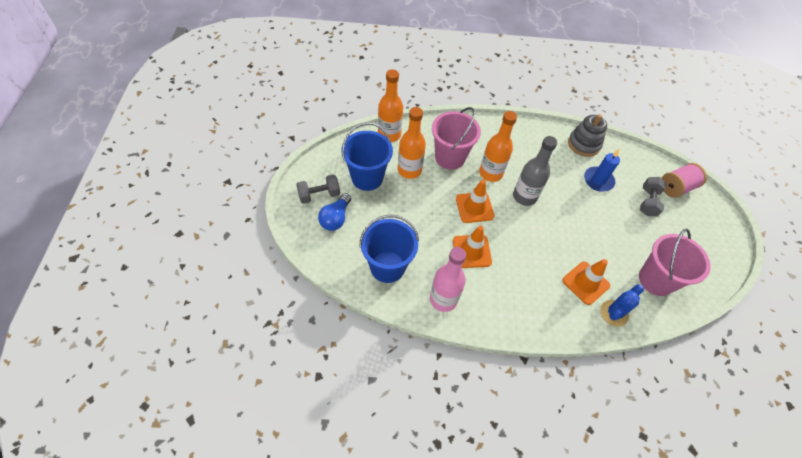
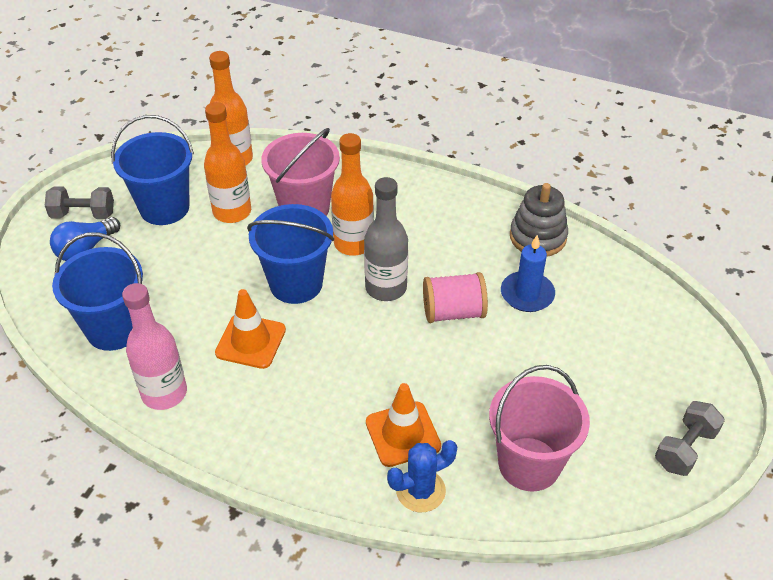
camera: 25 degrees right, 10 degrees down
orange traffic cone [456,180,495,223] -> blue bucket [247,204,334,304]
grey dumbbell [640,177,667,216] -> grey dumbbell moved to [655,401,725,476]
pink spool [662,163,707,198] -> pink spool moved to [423,272,488,323]

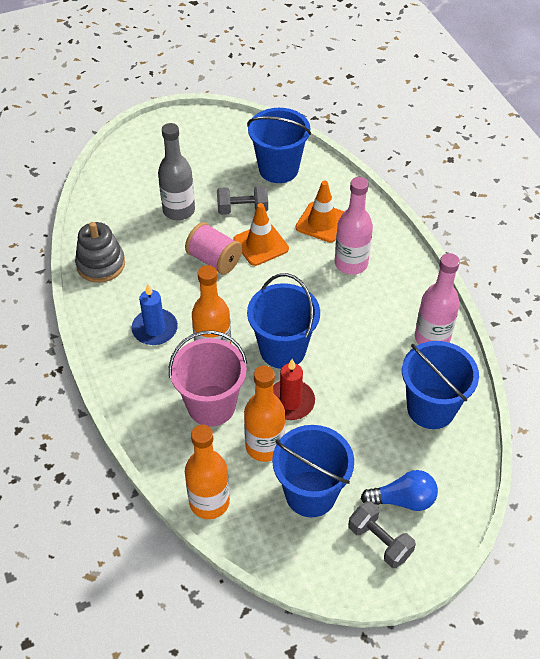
camera: 135 degrees left, 5 degrees up
orange traffic cone [215,289,286,369] -> orange traffic cone moved to [233,203,289,266]
grey bottle [364,177,408,301] -> grey bottle moved to [158,123,195,220]
blue cactus [387,440,458,512] -> none
pink bucket [489,365,590,492] -> blue bucket [247,108,311,183]
blue candle [501,235,555,312] -> blue candle moved to [131,284,178,345]
grey dumbbell [655,401,725,476] -> grey dumbbell moved to [217,185,268,215]
none -> red candle [273,359,315,420]
none -> pink bottle [335,177,373,275]

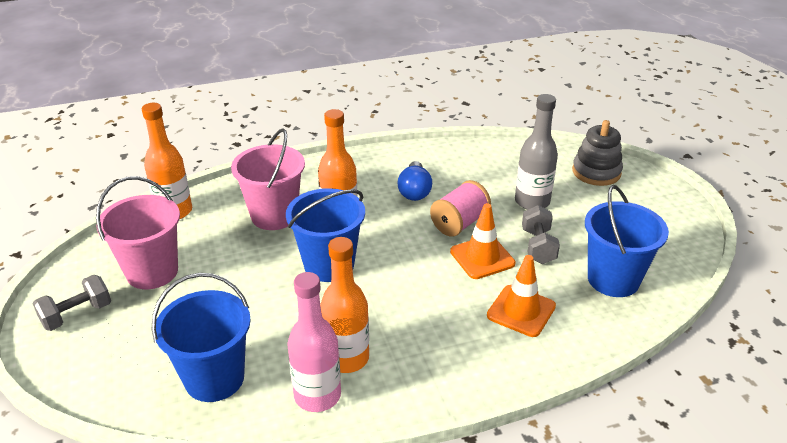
camera: 95 degrees right, 15 degrees down
grey stacking toy [75,222,125,283] -> grey stacking toy moved to [572,120,623,186]
blue candle [131,284,178,345] -> none
orange bottle [244,366,285,462] -> orange bottle moved to [320,237,369,373]
blue bucket [272,425,354,517] -> pink bucket [96,176,180,289]
red candle [273,359,315,420] -> none
pink bottle [335,177,373,275] -> none
blue light bulb [361,470,438,511] -> blue light bulb moved to [398,161,432,201]

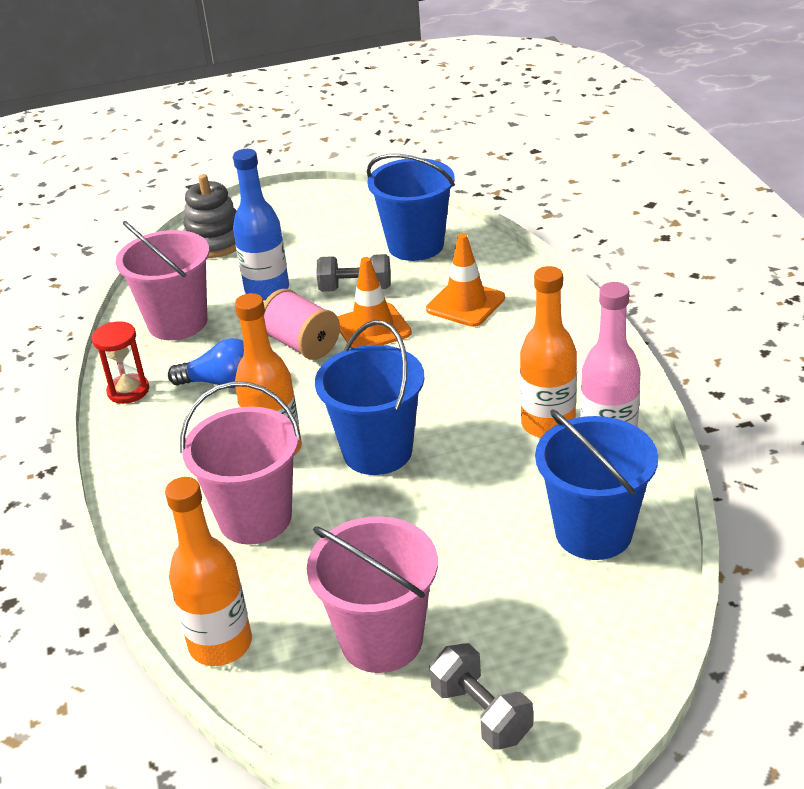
camera: 85 degrees left, 0 degrees up
grey bottle [515,94,558,210] -> blue bottle [233,149,289,300]
none -> red hourglass [92,321,149,404]
none -> pink bucket [116,221,209,340]

